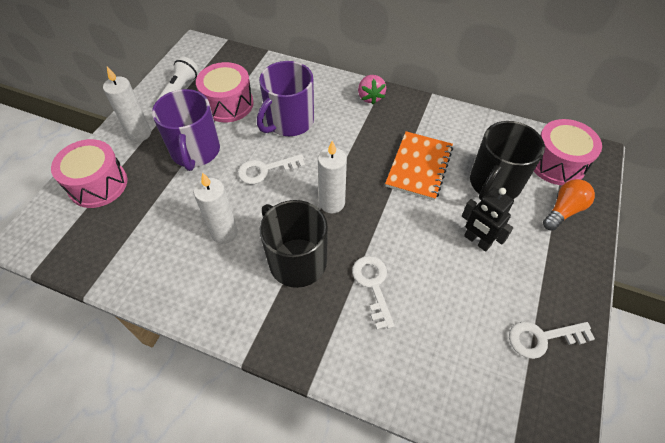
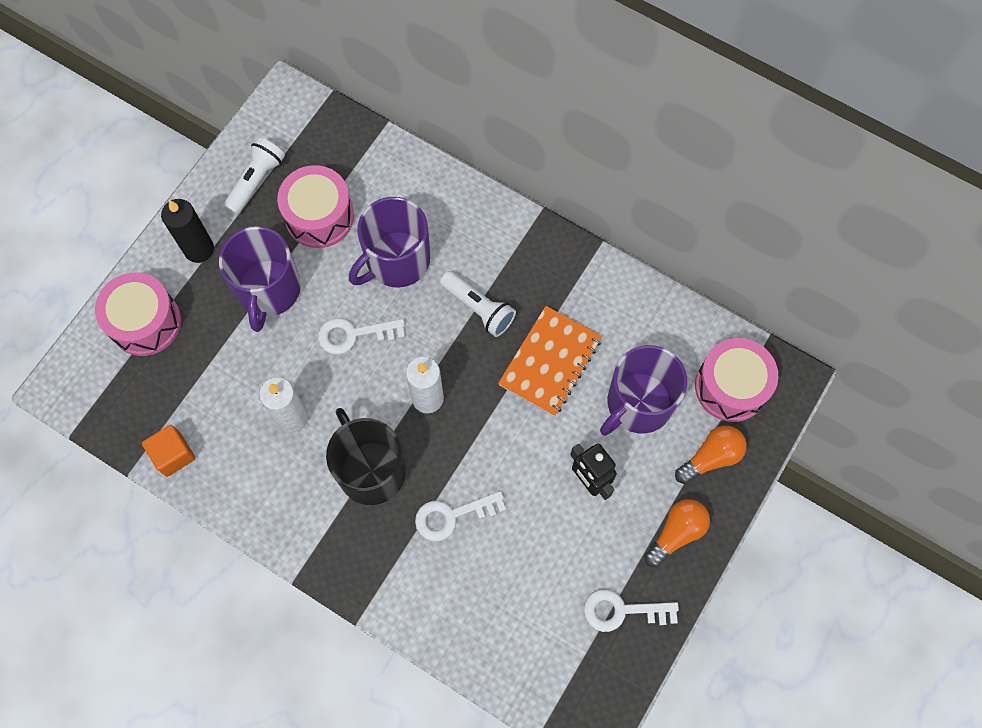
camera: 10 degrees right, 15 degrees up
white candle [103,67,151,142] -> black candle [161,199,214,263]
white key [352,256,395,330] -> white key turned 105 degrees counterclockwise [415,491,506,541]
pink strawberry [358,75,386,105] -> none
black mug [470,121,545,200] -> purple mug [600,345,687,436]
none -> orange cube [142,425,195,477]
none -> white flashlight [440,271,516,337]
none -> orange light bulb [644,499,710,568]

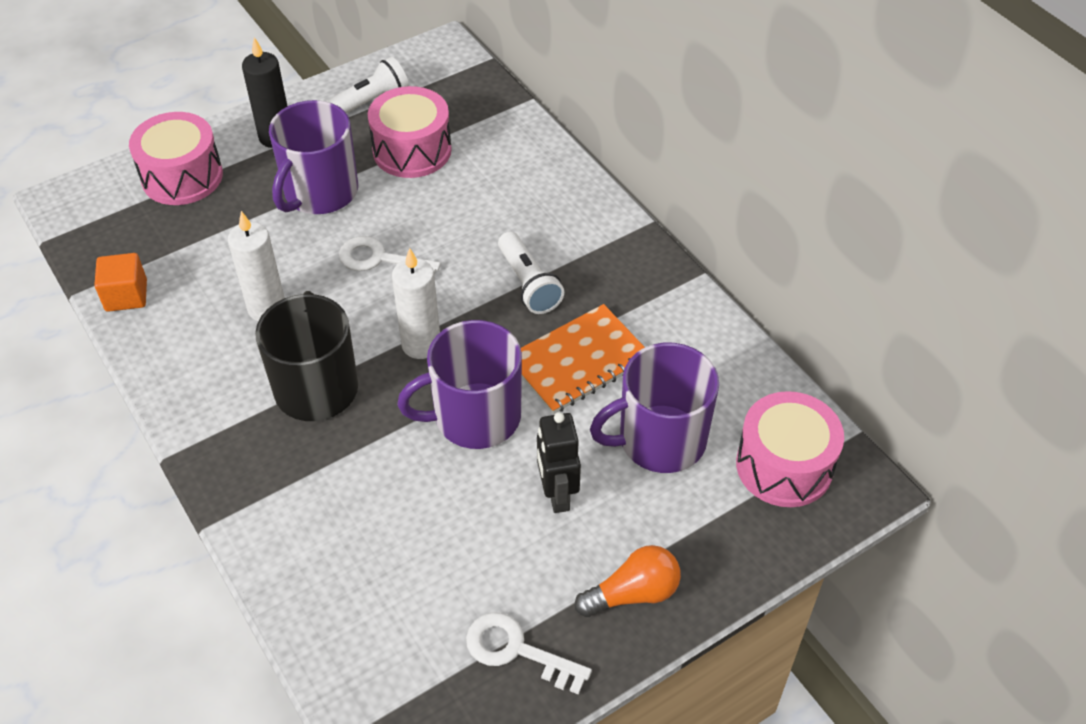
camera: 25 degrees right, 20 degrees down
purple mug [349,197,430,288] -> purple mug moved to [397,320,522,449]
white key [415,491,506,541] -> none
orange light bulb [675,425,747,484] -> none

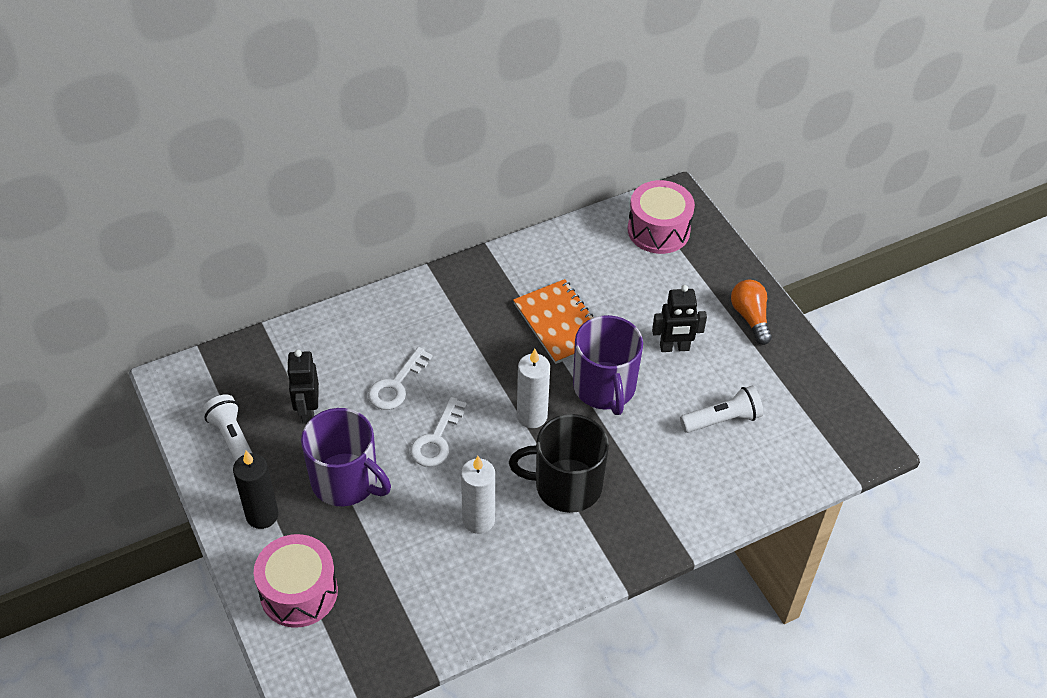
camera: 85 degrees left, 0 degrees up
orange cube [94,253,147,312] -> none
pink drum [368,86,452,178] -> black robot [287,350,319,424]
white key [466,612,592,695] -> white key moved to [368,347,432,410]
white flashlight [498,232,564,314] -> white flashlight moved to [680,386,763,433]
purple mug [590,343,719,473] -> none

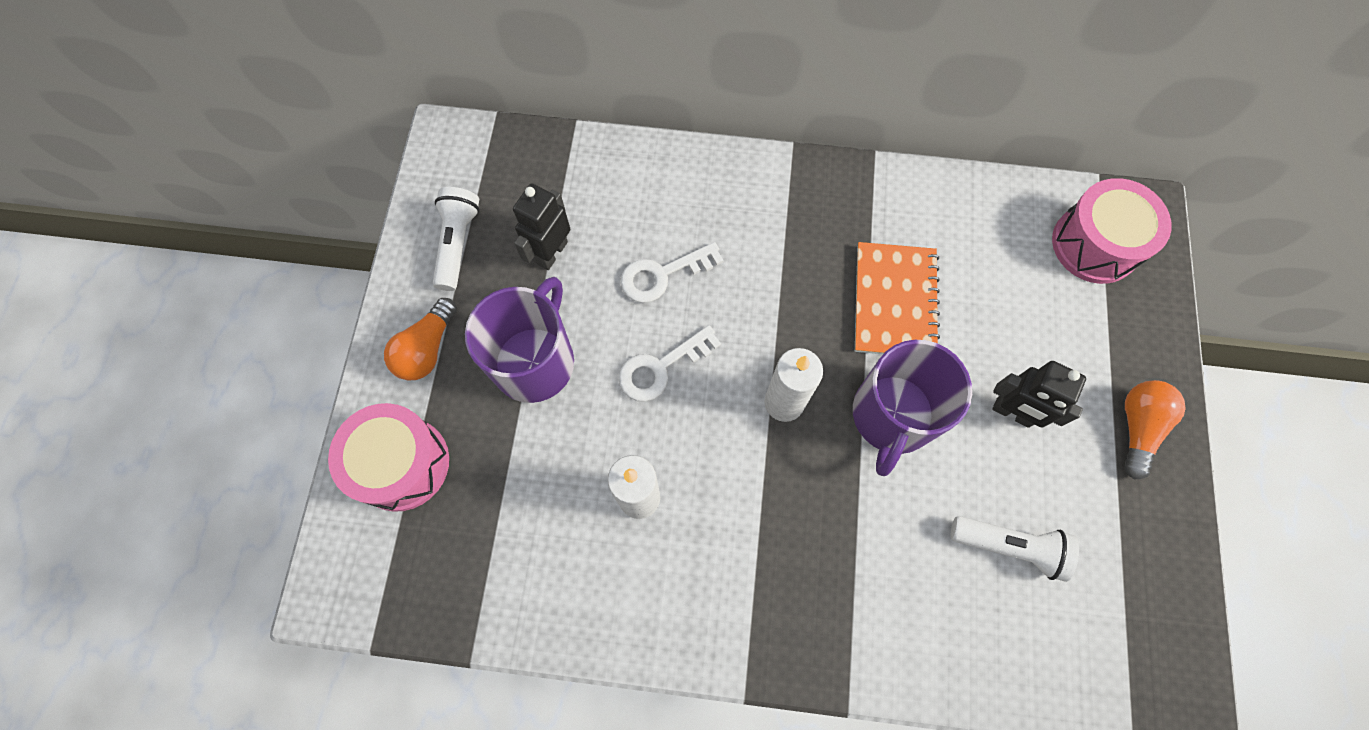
camera: 35 degrees right, 20 degrees up
black candle [233,451,279,529] -> orange light bulb [384,298,457,380]
purple mug [301,408,391,506] -> purple mug turned 135 degrees counterclockwise [465,277,574,403]
black mug [509,414,609,513] -> none

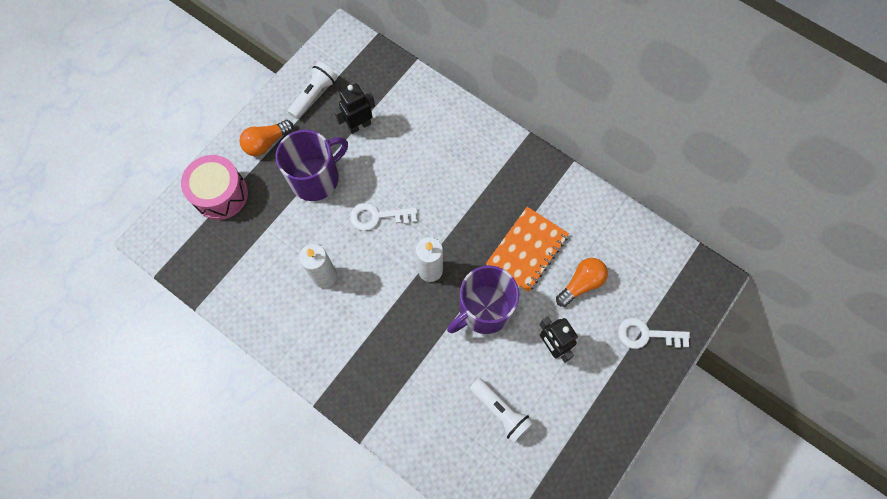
camera: 30 degrees right, 0 degrees up
white key [621,242,724,303] -> white key moved to [618,317,690,349]
pink drum [1052,178,1172,284] -> none
orange light bulb [1124,380,1186,480] -> orange light bulb moved to [556,258,608,307]

